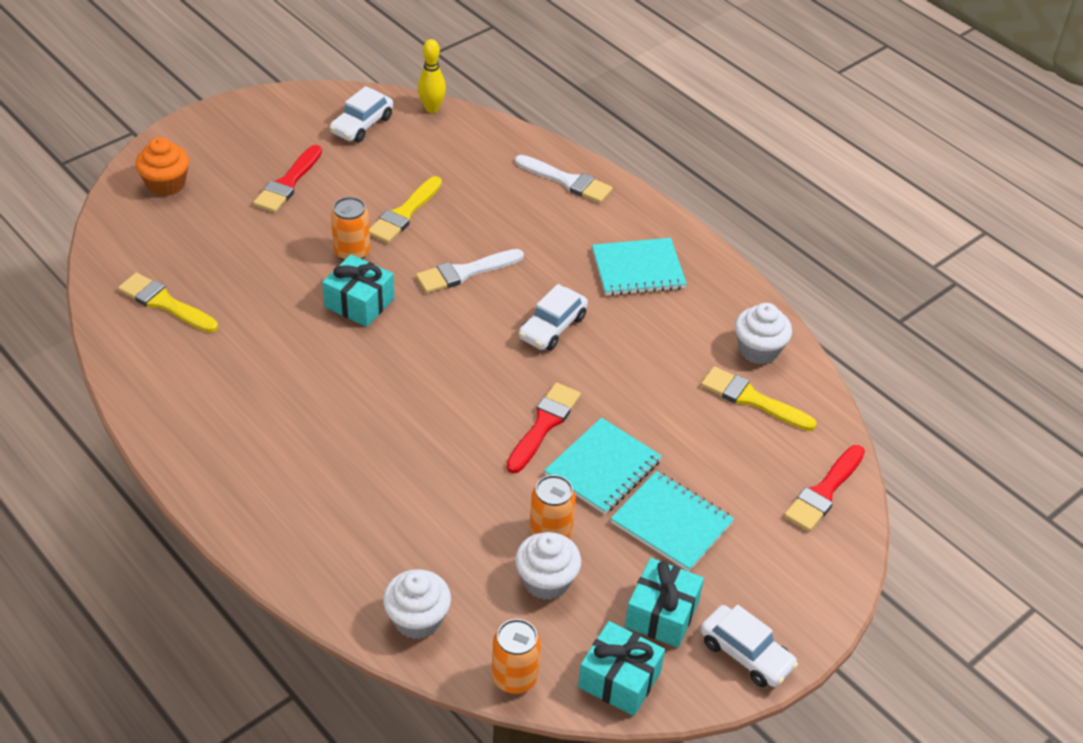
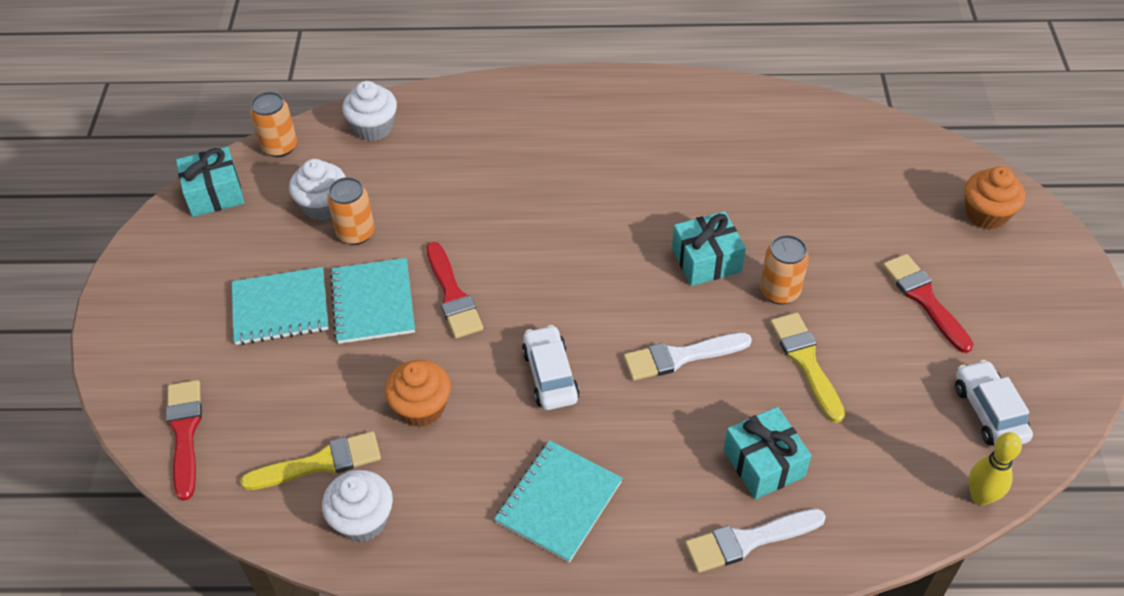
camera: 135 degrees right, 5 degrees up
yellow brush [118,272,218,333] -> none
white brush [416,249,524,293] -> white brush turned 120 degrees counterclockwise [624,333,752,381]
turquoise gift [625,558,704,648] -> turquoise gift moved to [723,407,811,499]
white car [701,605,798,687] -> none
none -> orange cupcake [384,360,451,427]

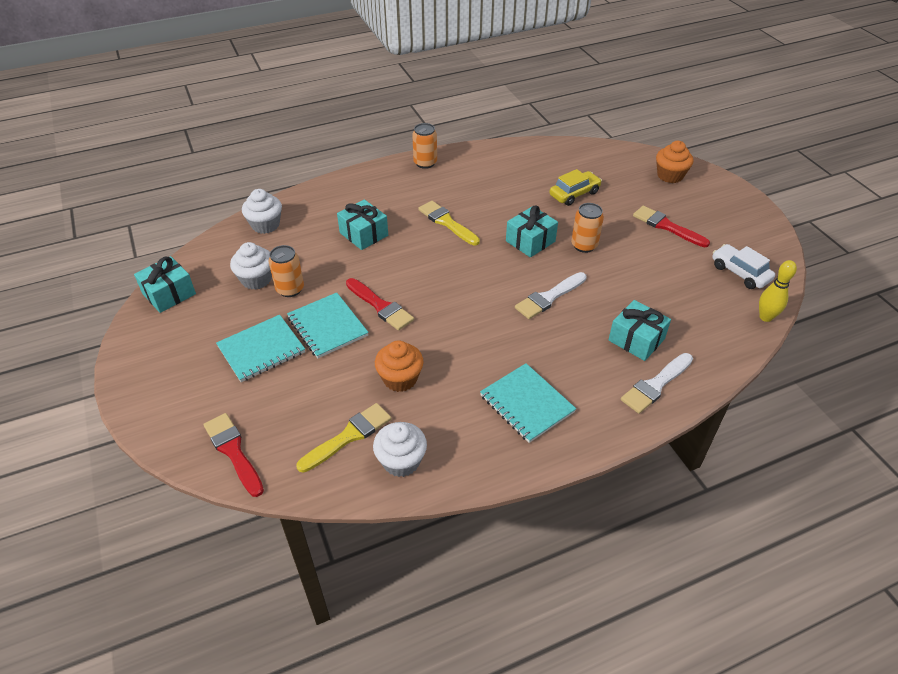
camera: 25 degrees left, 5 degrees down
orange can [250,92,297,157] -> orange can moved to [412,123,437,169]
turquoise notebook [494,440,623,563] -> turquoise notebook turned 45 degrees counterclockwise [480,363,576,443]
white car [522,325,580,410] -> none
yellow brush [770,312,845,423] -> yellow brush moved to [418,201,480,245]
none -> turquoise gift [337,199,388,250]
none -> yellow car [549,169,602,206]

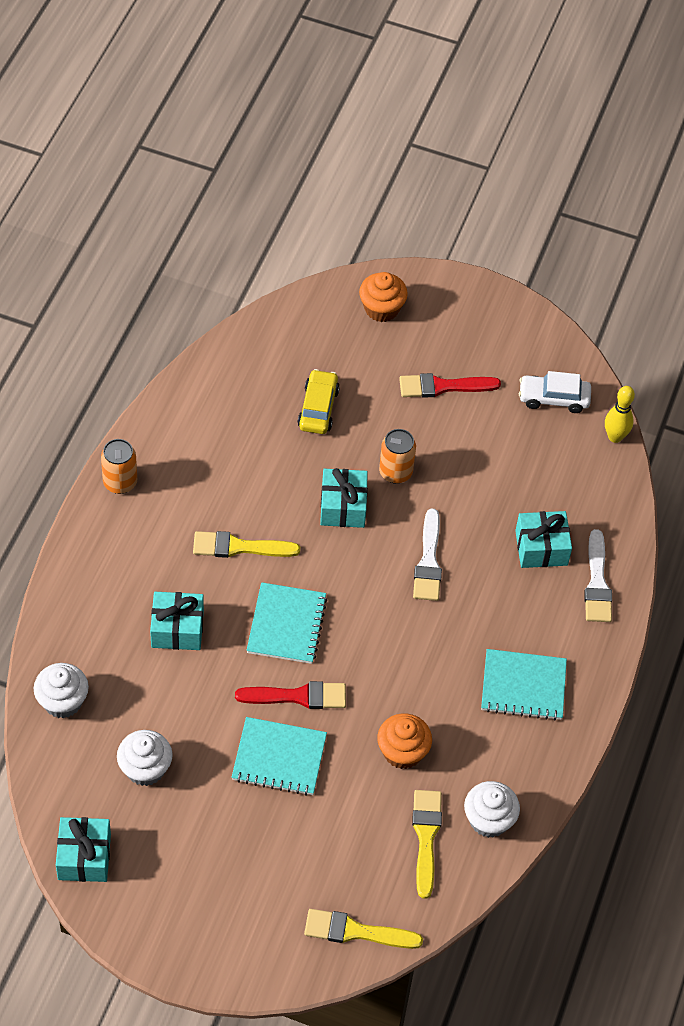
camera: 50 degrees left, 10 degrees up
red brush [203,413,264,497] -> yellow brush [304,909,423,949]
turquoise notebook [216,315,305,382] -> turquoise notebook moved to [246,582,327,664]
orange can [269,245,304,297] -> none

